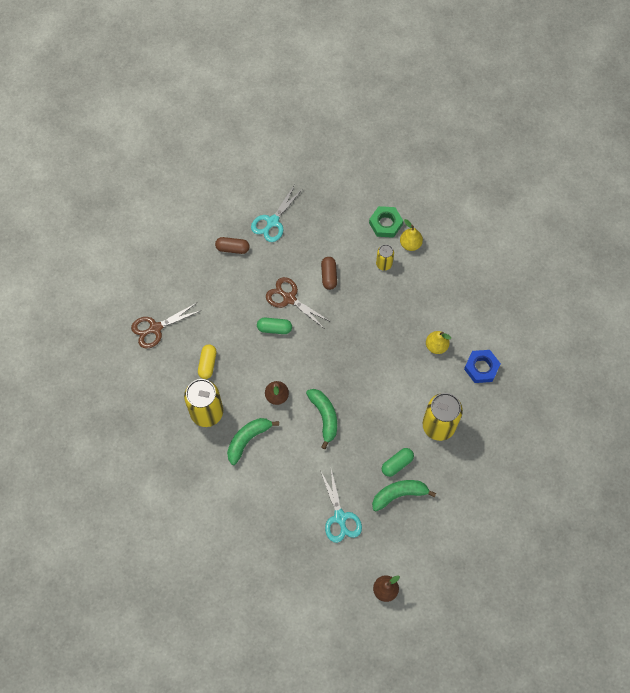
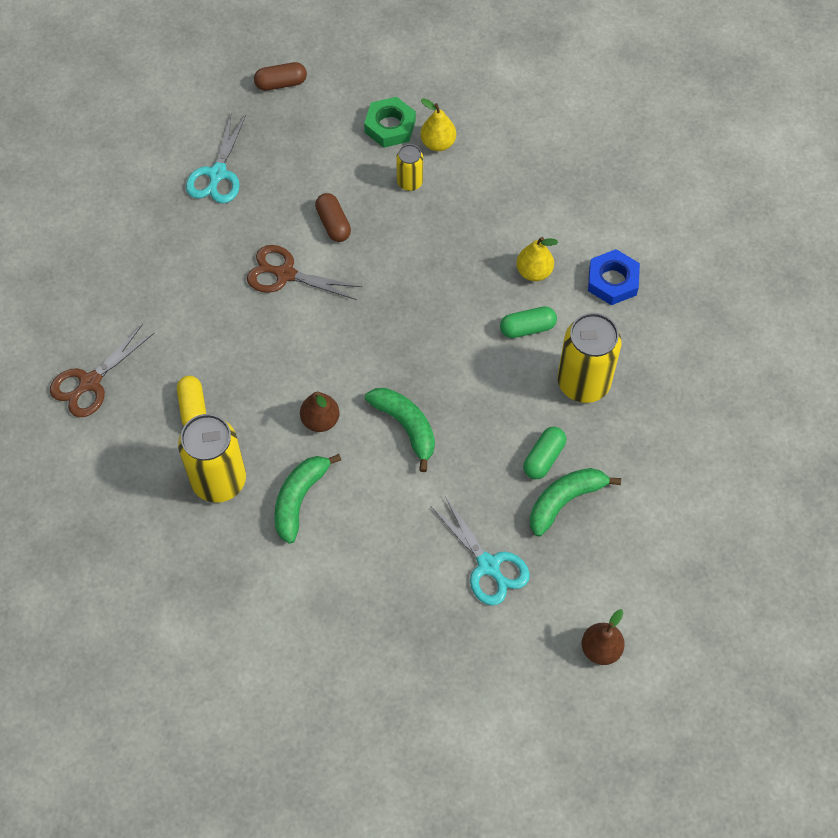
camera: 20 degrees left, 5 degrees down
brown capsule [215,237,249,254] -> brown capsule moved to [254,62,307,91]
green capsule [257,318,292,334] -> green capsule moved to [500,306,557,338]

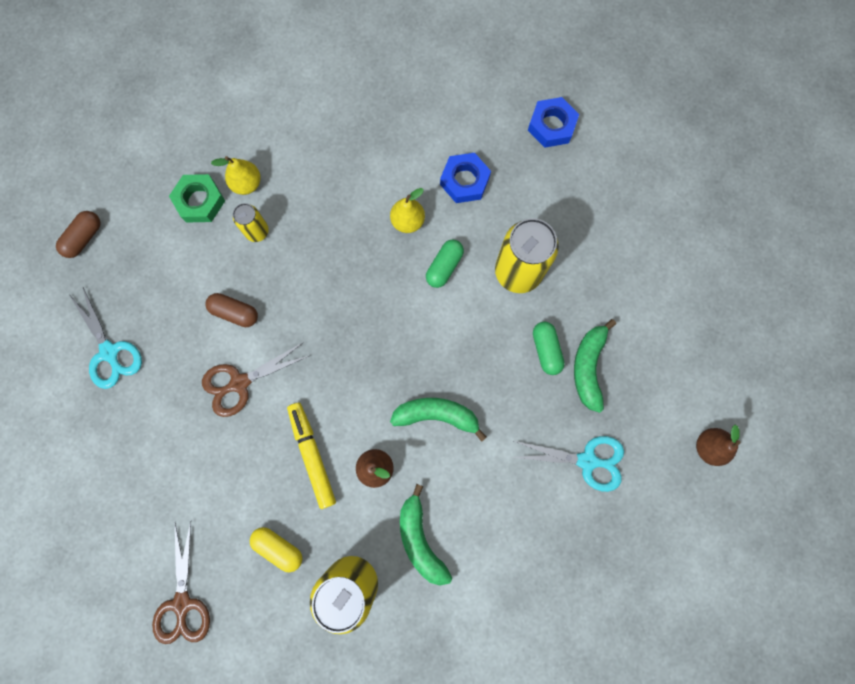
camera: 45 degrees left, 15 degrees up
none -> yellow marker [287,403,336,509]
none -> blue nut [528,97,579,148]

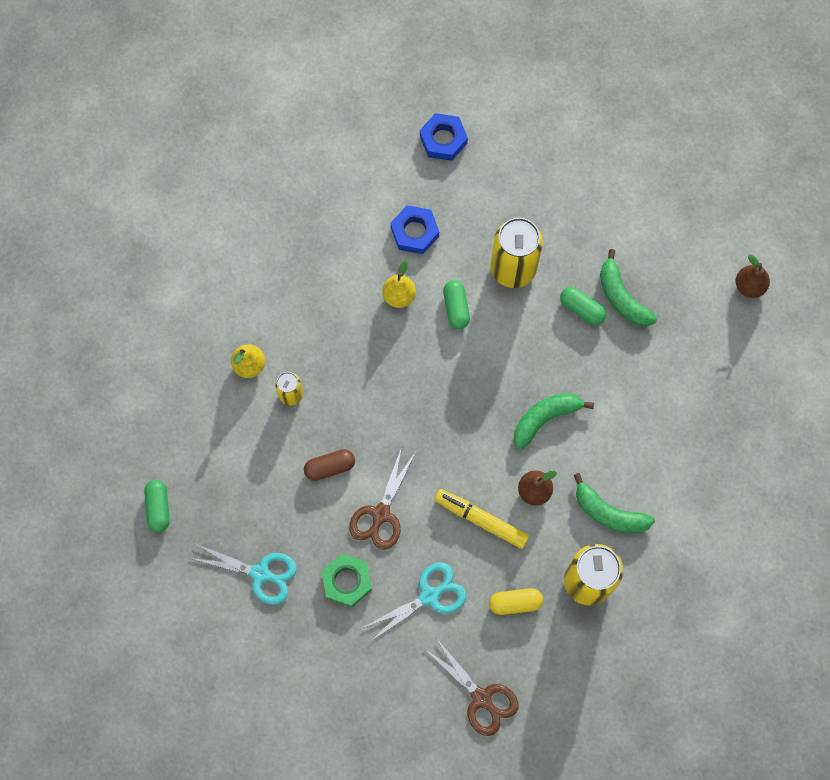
camera: 40 degrees left, 5 degrees down
brown capsule [56,211,101,258] -> green capsule [144,480,170,532]
green nut [169,174,225,223] -> green nut moved to [321,554,372,607]
turquoise scissors [512,436,624,492] -> turquoise scissors moved to [364,562,467,642]

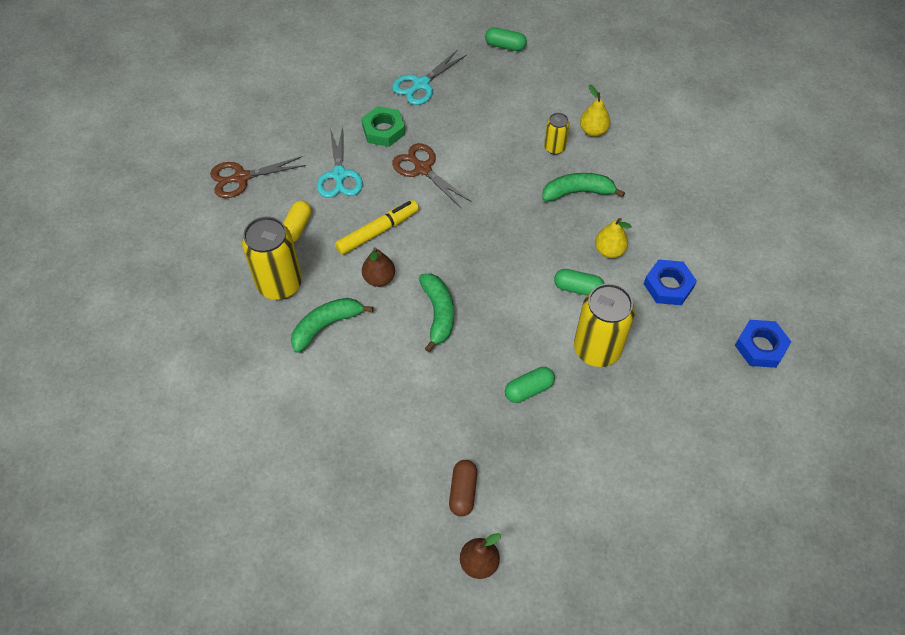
camera: 115 degrees right, 15 degrees down
brown capsule [304,449,355,481] -> brown capsule moved to [449,460,477,517]
green banana [600,249,657,326] -> green banana moved to [542,173,625,201]

